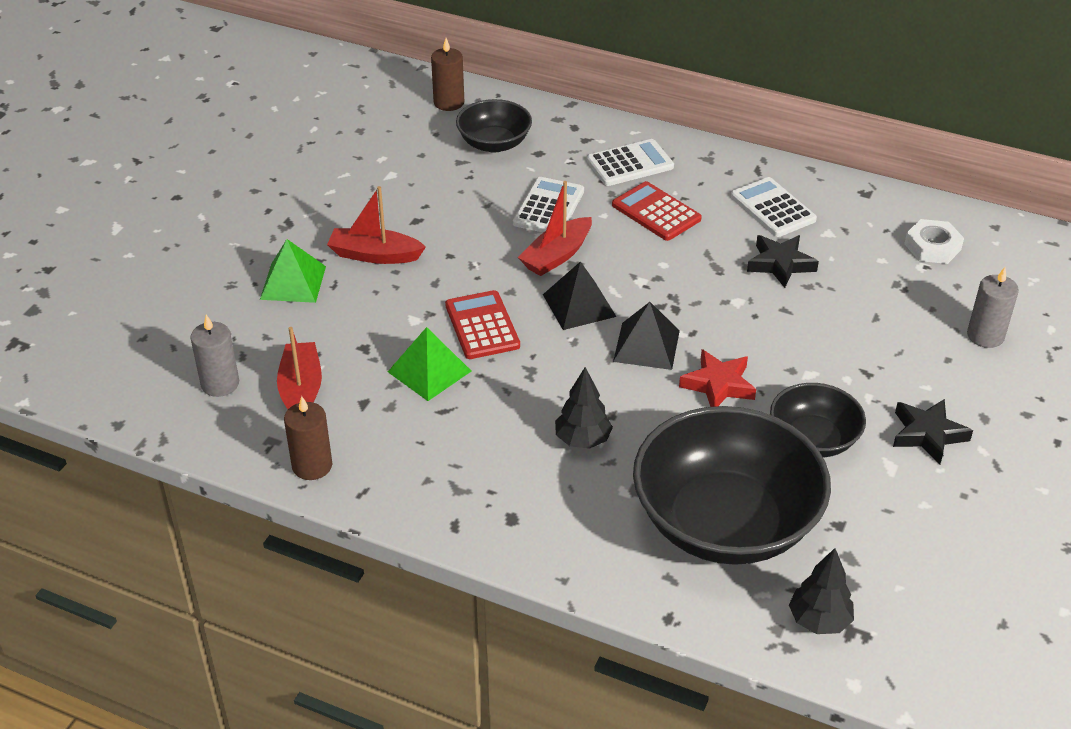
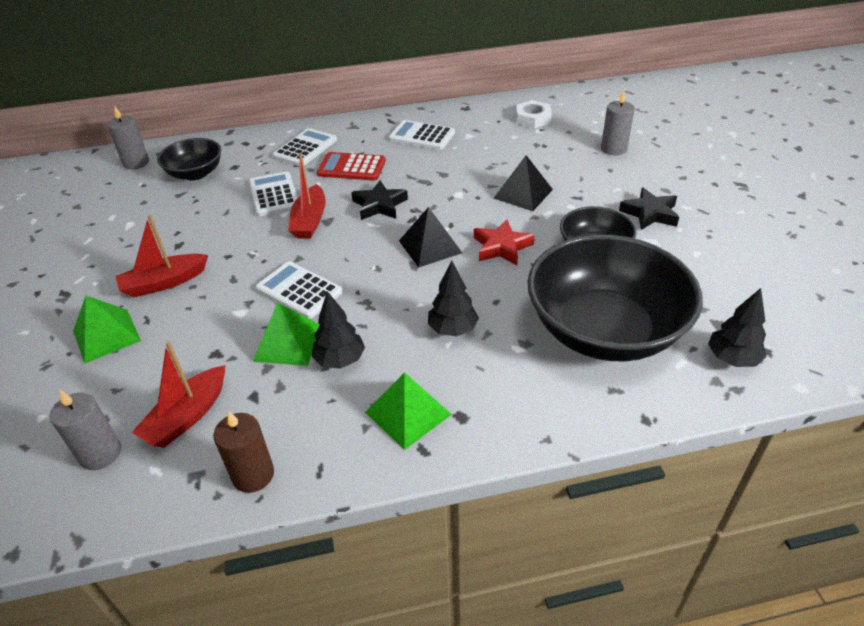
camera: 35 degrees left, 0 degrees up
red boat [277,327,322,409] -> red boat turned 105 degrees counterclockwise [131,341,225,448]
brown candle [431,38,464,111] -> grey candle [108,105,149,170]
red calculator [445,290,520,359] -> white calculator [256,261,343,319]
black pyramid [543,261,616,330] -> black pyramid moved to [493,155,553,211]
black star [747,235,819,288] -> black star moved to [351,181,408,220]
none -> black tree [312,291,365,369]
none -> green pyramid [365,372,452,450]

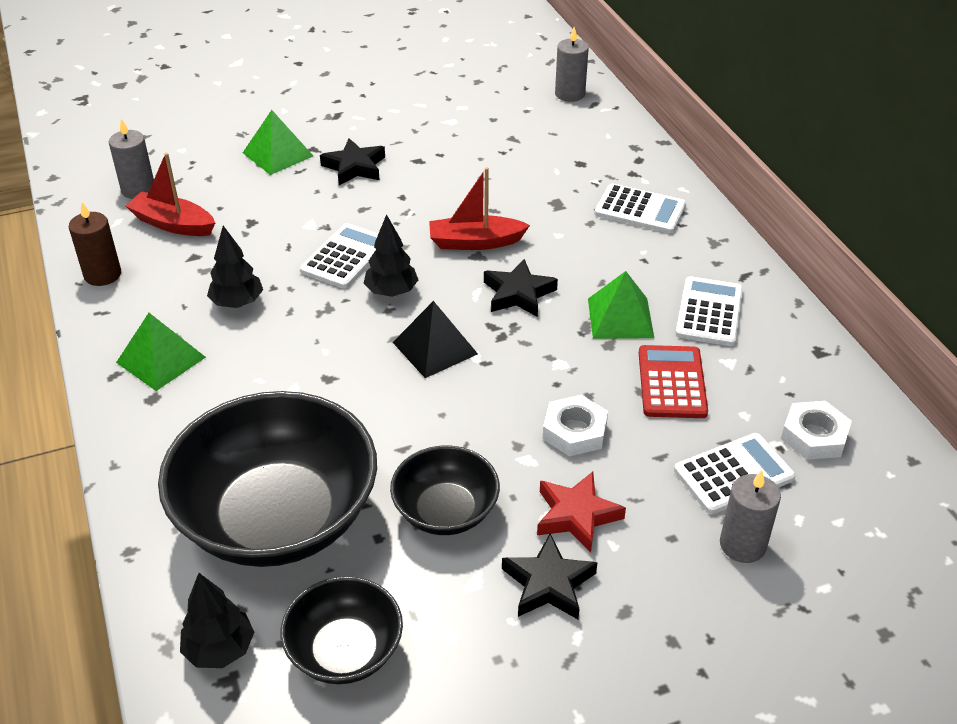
camera: 80 degrees right, 0 degrees up
red boat [115,215,208,298] -> black star [320,138,385,185]
black bowl [157,138,221,181] -> black bowl moved to [280,576,403,684]
white calculator [249,172,297,216] -> white calculator moved to [674,433,795,514]
green pyramid [253,302,320,366] -> green pyramid moved to [588,271,654,339]
red calculator [317,152,386,181] -> red calculator moved to [639,345,708,418]
black tree [428,261,479,336] -> black tree moved to [363,214,418,297]
red star [474,220,534,265] -> red star moved to [537,472,626,553]
black pyramid [493,155,553,211] -> white nut [543,395,608,456]

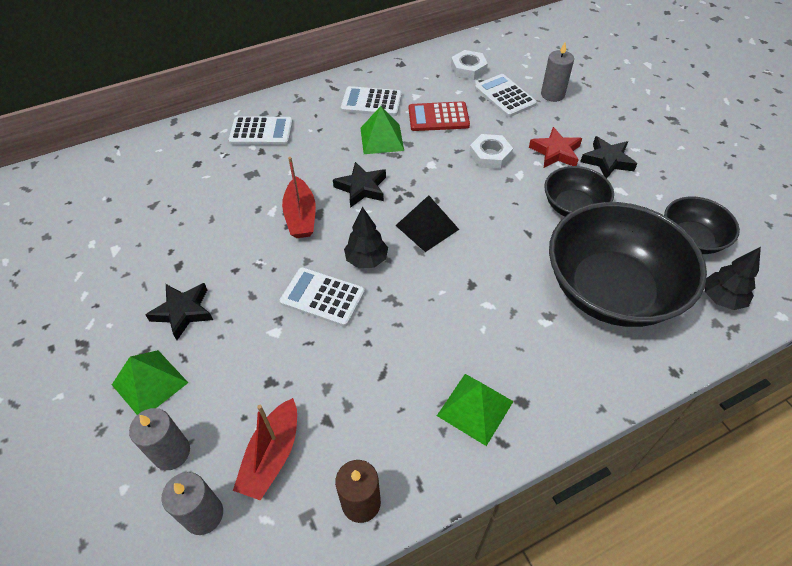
camera: 95 degrees left, 10 degrees up
black tree [207,226,263,308] -> none
grey candle [555,27,589,102] -> grey candle moved to [129,408,190,470]
white calculator [595,184,686,233] -> white calculator turned 75 degrees clockwise [228,117,293,145]

